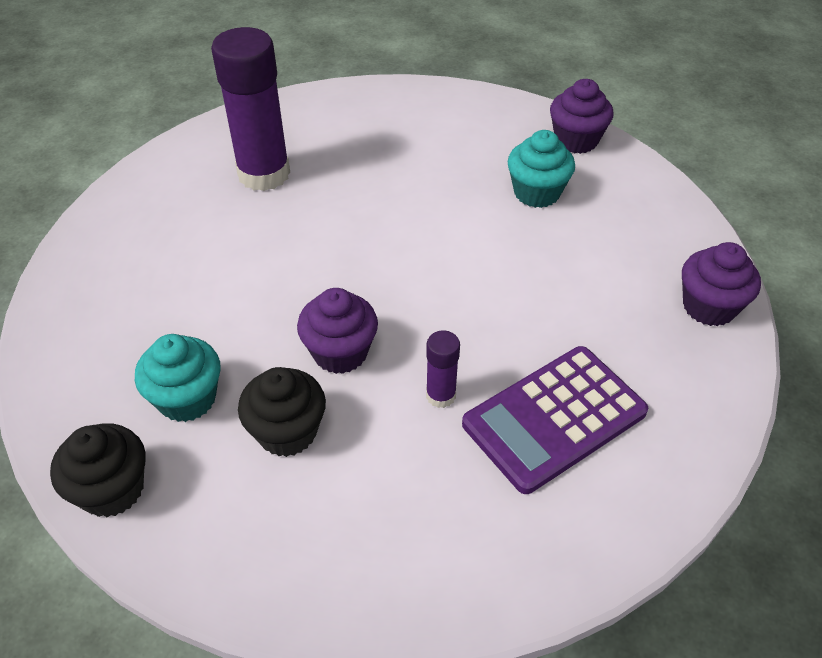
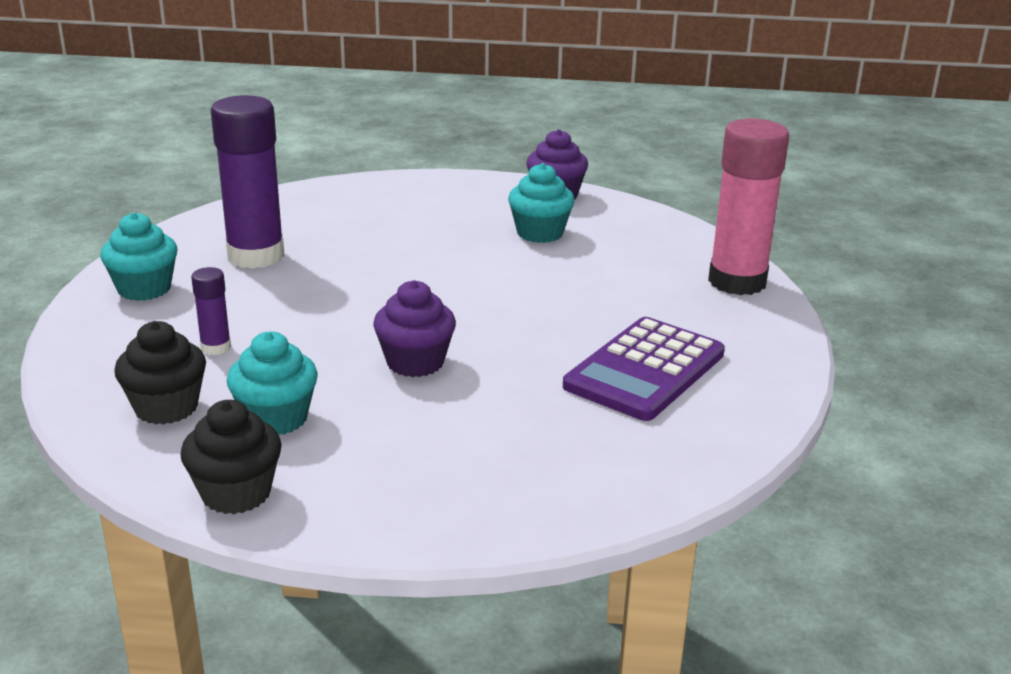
camera: 20 degrees left, 20 degrees down
black cupcake [238,367,326,457] -> black cupcake moved to [114,321,206,425]
purple glue stick [426,330,460,408] -> purple glue stick moved to [191,267,231,355]
purple cupcake [682,242,761,326] -> pink glue stick [708,118,789,295]
none -> turquoise cupcake [100,212,177,301]

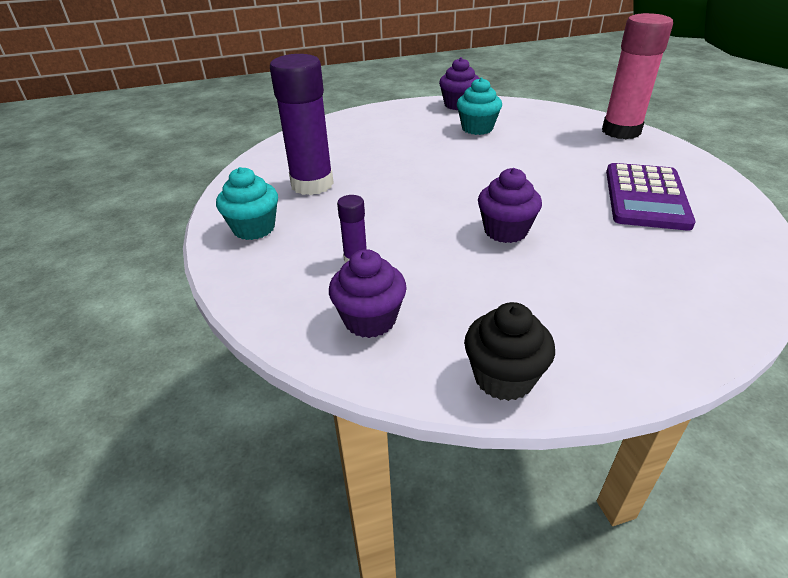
camera: 20 degrees left, 10 degrees up
black cupcake [114,321,206,425] -> purple cupcake [329,249,407,338]
turquoise cupcake [227,331,318,435] -> none

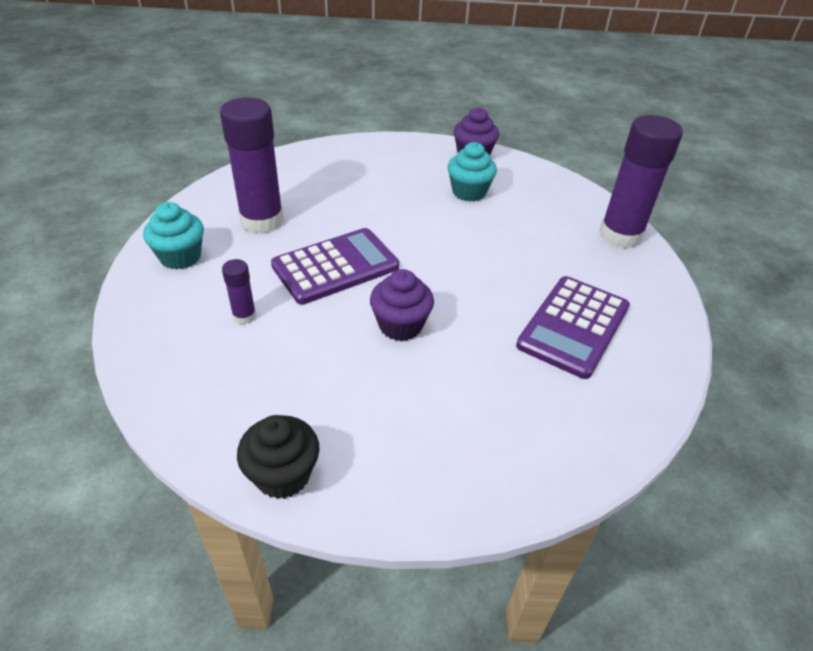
camera: 15 degrees right, 5 degrees up
purple cupcake [329,249,407,338] -> none
pink glue stick [602,13,673,139] -> purple glue stick [600,115,683,249]
none -> purple calculator [271,228,399,304]

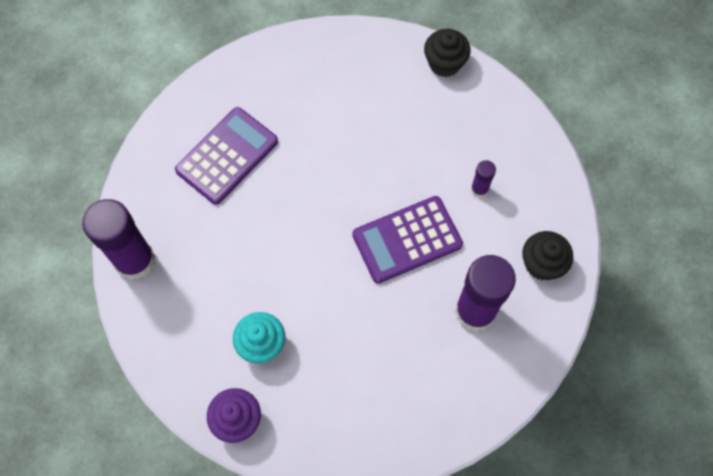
camera: 170 degrees left, 25 degrees up
turquoise cupcake [143,202,204,270] -> black cupcake [522,231,573,280]
purple cupcake [370,269,434,341] -> none

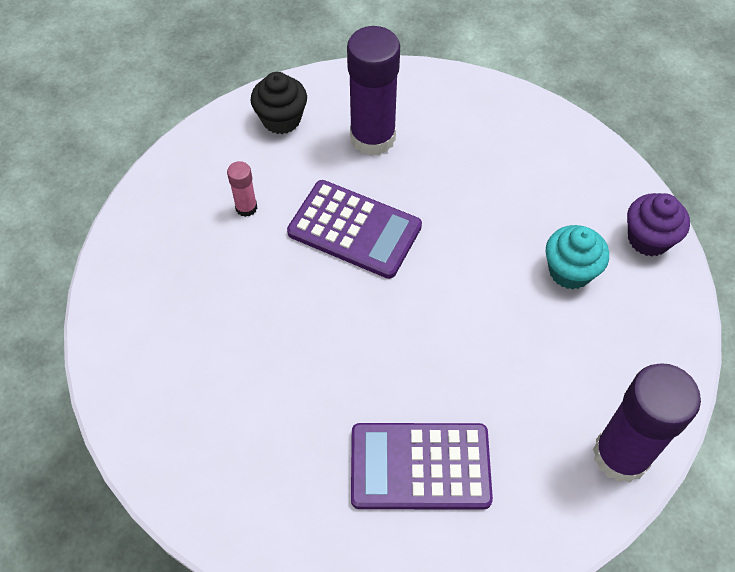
camera: 130 degrees left, 10 degrees down
black cupcake [424,29,471,77] -> none
purple glue stick [471,160,496,198] -> pink glue stick [227,161,257,217]

